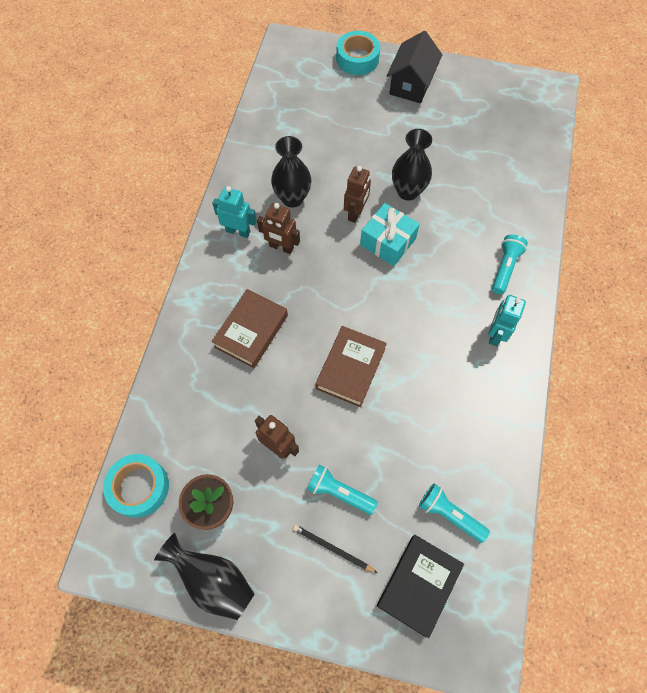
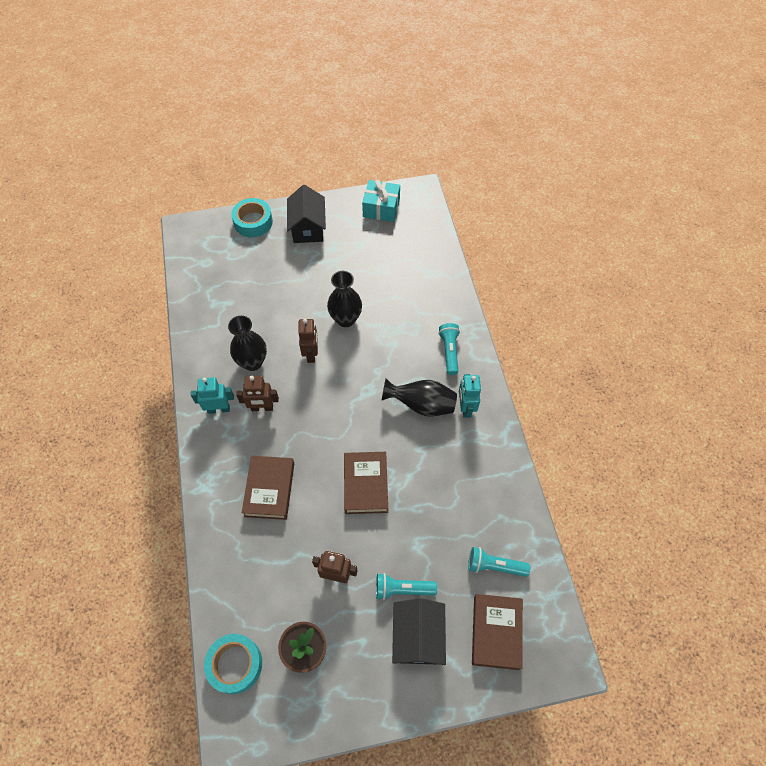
camera: 25 degrees left, 5 degrees down
black vase [154,533,255,620] -> black vase moved to [382,379,457,417]
black pencil [293,524,377,573] -> black house [392,598,446,665]
turquoise gift [360,203,420,266] -> turquoise gift moved to [362,180,400,222]
black book [377,535,464,638] -> brown book [472,594,523,670]

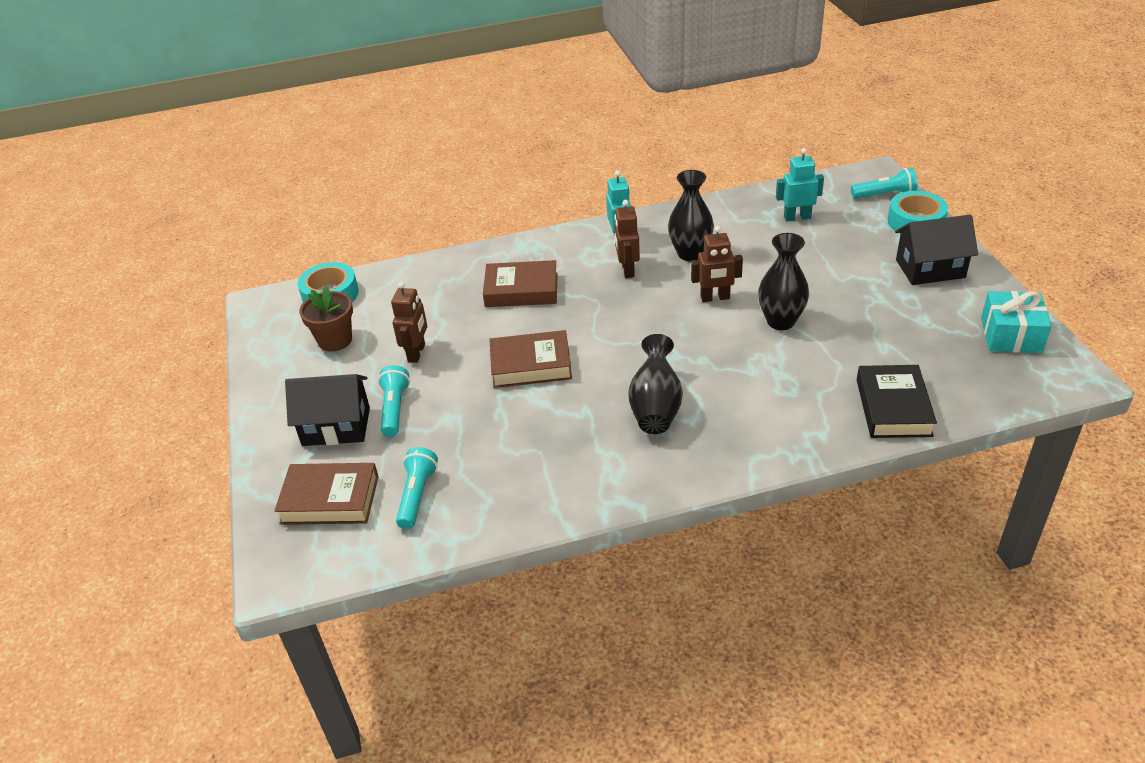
camera: 90 degrees right, 20 degrees down
turquoise flashlight [438,323,460,375] -> turquoise flashlight moved to [851,168,918,199]
turquoise robot [459,374,481,418] -> turquoise robot moved to [776,148,824,222]
none -> black book [857,365,937,438]

